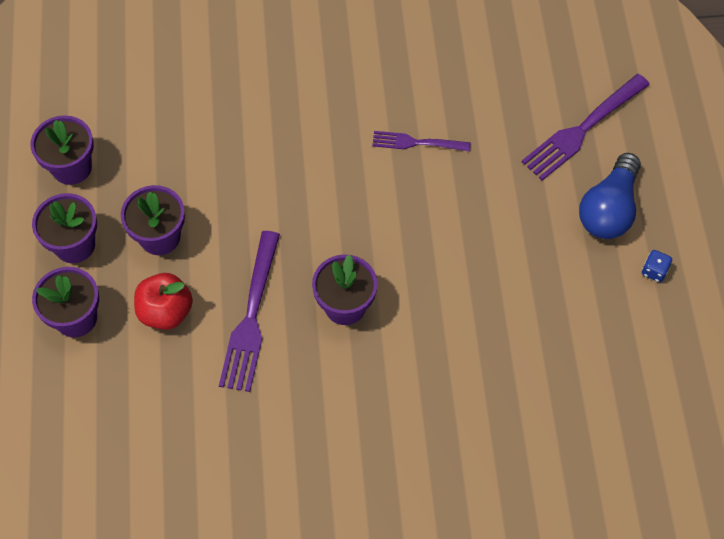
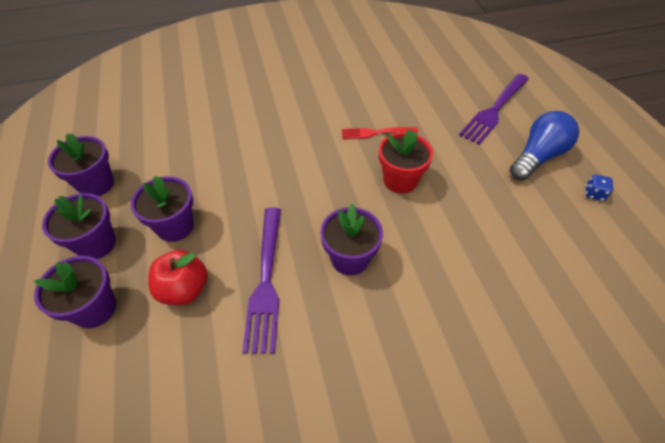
camera: 10 degrees left, 10 degrees down
purple fork [372,131,471,152] -> red fork [342,127,418,139]
blue light bulb [579,153,641,239] -> blue light bulb turned 150 degrees counterclockwise [510,111,579,181]
none -> red flower pot [379,129,433,194]

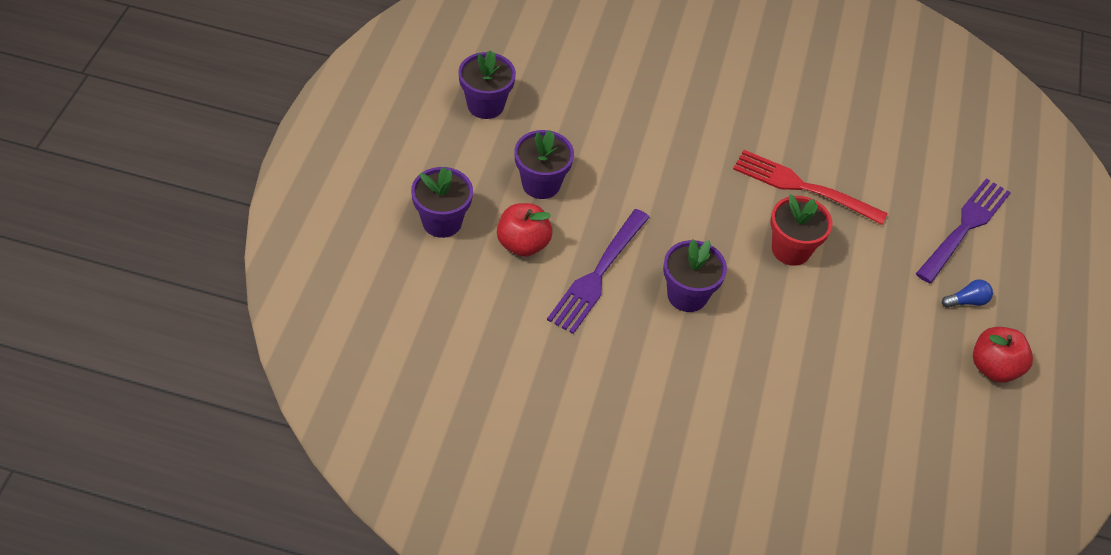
camera: 25 degrees right, 0 degrees up
purple flower pot [42,193,116,259] -> none
red fork [342,127,418,139] -> red fork [733,150,888,225], size x1.66
purple fork [459,74,529,145] -> purple fork turned 150 degrees clockwise [916,178,1011,283]
blue light bulb [510,111,579,181] -> blue light bulb [942,280,993,308], size x0.48
blue dice [586,174,613,201] -> red apple [973,327,1033,383]

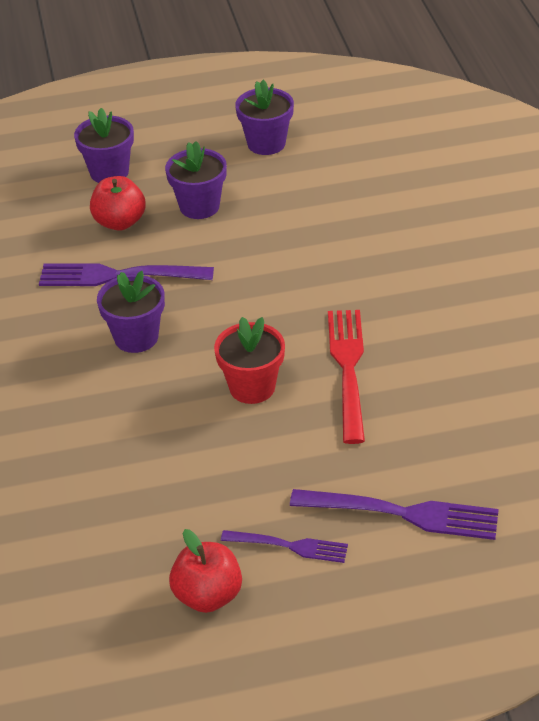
camera: 70 degrees right, 10 degrees down
blue light bulb [942,280,993,308] -> purple fork [221,530,348,563]

